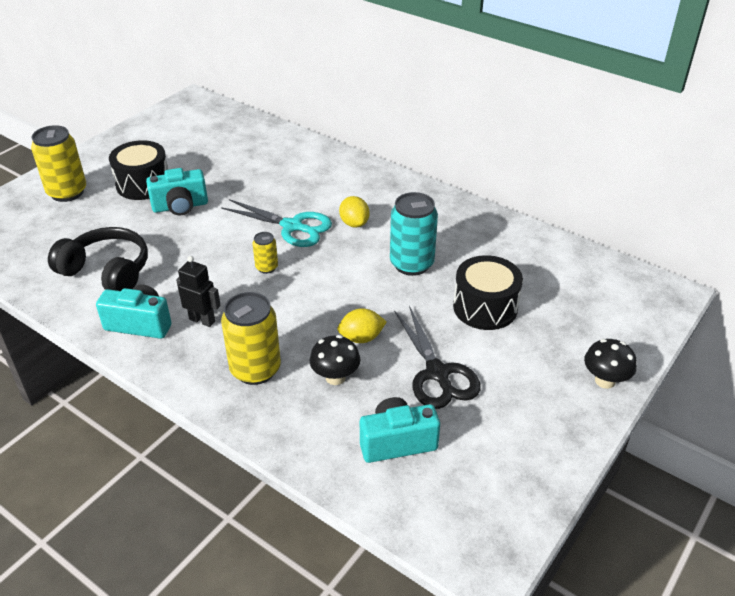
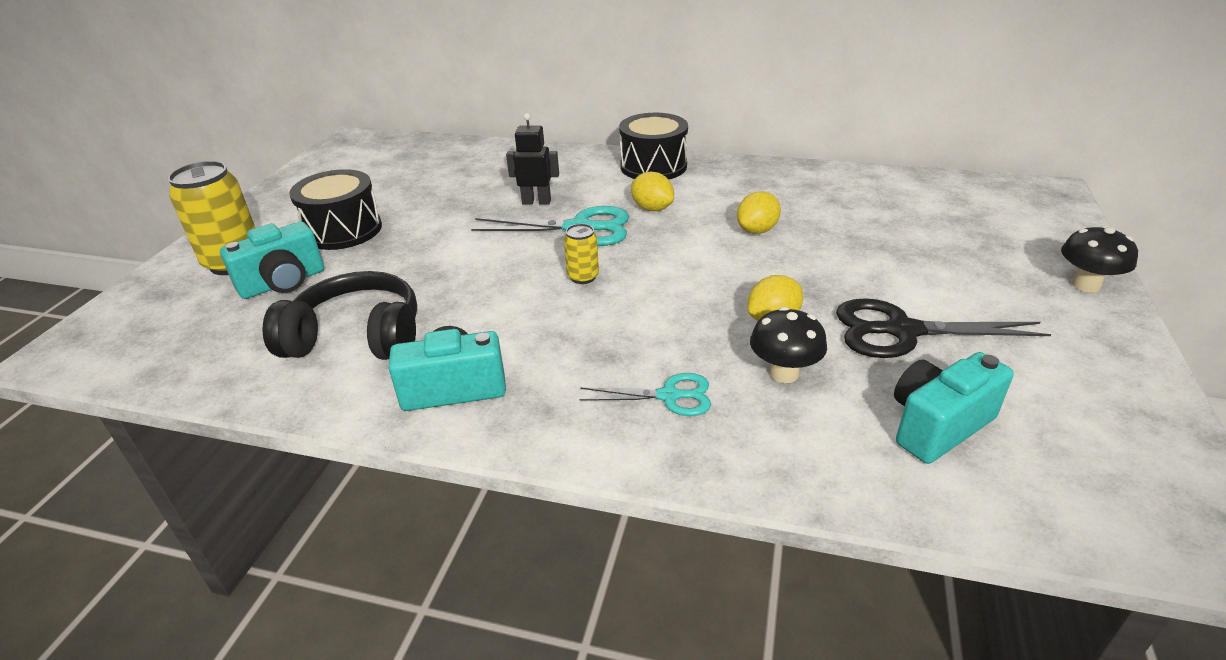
camera: 20 degrees left, 5 degrees down
turquoise camera [146,168,208,216] -> turquoise camera moved to [220,222,324,299]
black robot [176,256,221,327] -> black robot moved to [506,113,559,205]
yellow can [221,292,281,385] -> turquoise scissors [580,373,711,416]
turquoise can [390,192,438,276] -> yellow lemon [737,191,781,234]
black scissors [394,306,481,409] -> black scissors turned 135 degrees clockwise [836,298,1051,358]
black drum [453,255,523,330] -> black drum moved to [619,113,688,179]

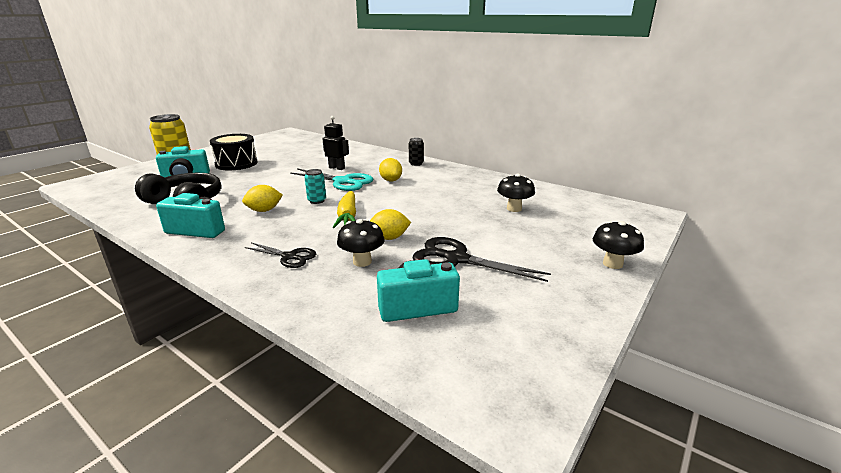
camera: 20 degrees right, 10 degrees down
yellow can [564,224,599,284] -> turquoise can [305,169,326,204]
turquoise scissors [580,373,711,416] -> black scissors [245,242,316,268]
black drum [619,113,688,179] -> black can [409,138,424,166]
yellow lemon [737,191,781,234] -> yellow lemon moved to [242,185,283,212]
none -> yellow carrot [333,191,356,228]
none -> black mushroom [497,173,535,212]

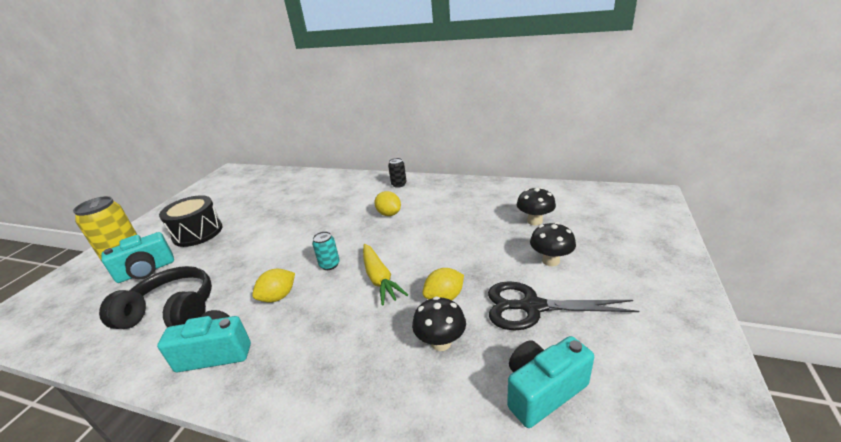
camera: 15 degrees left, 5 degrees up
black scissors [245,242,316,268] -> none
turquoise scissors [290,168,373,191] -> none
black robot [322,116,349,170] -> none
black mushroom [593,221,644,269] -> black mushroom moved to [530,222,576,266]

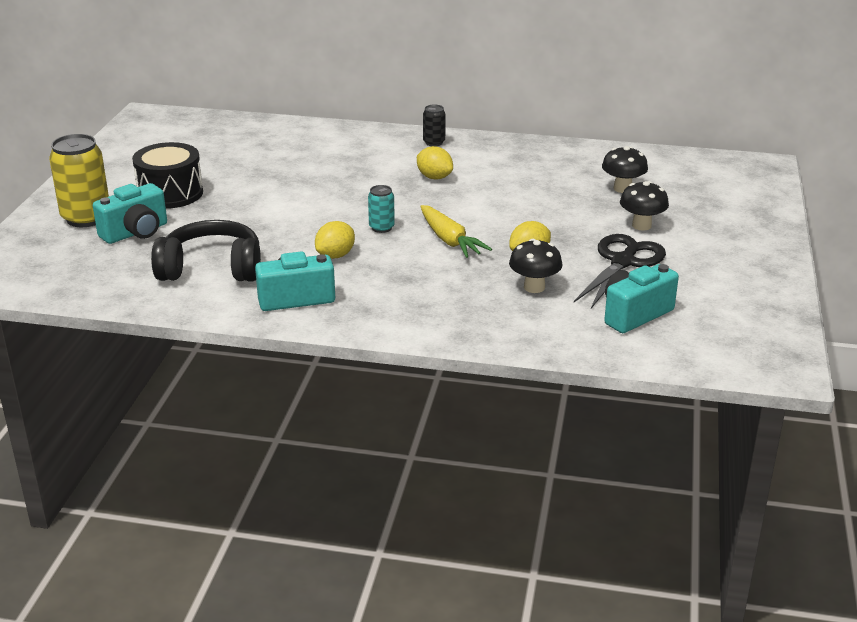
camera: 10 degrees left, 0 degrees up
black scissors [488,281,639,331] -> black scissors turned 120 degrees clockwise [574,234,666,309]

